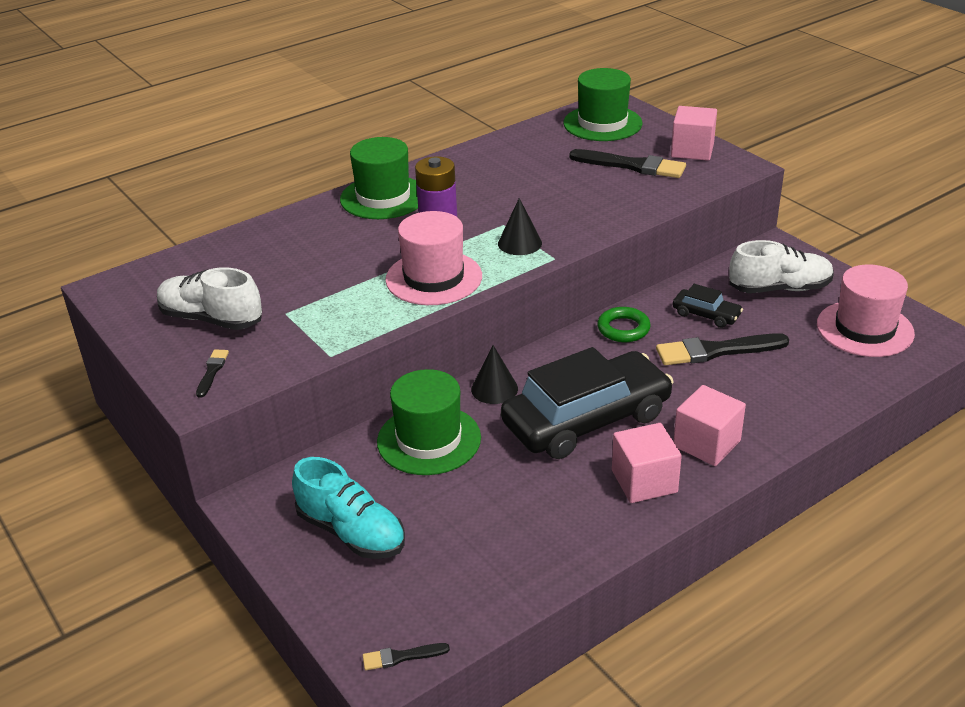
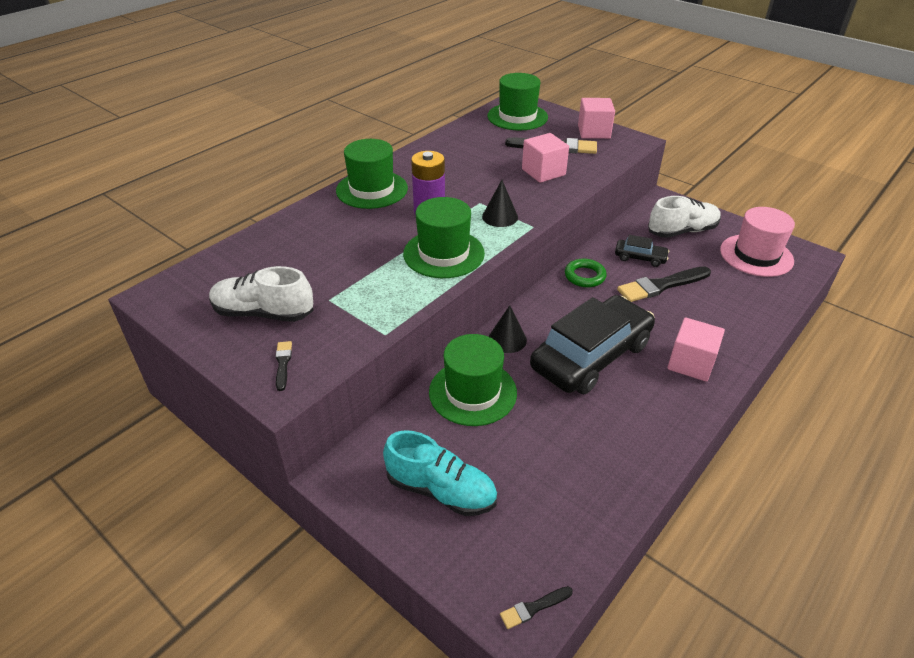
camera: 15 degrees left, 5 degrees up
pink hat [385,211,482,305] -> green hat [403,197,485,278]
pink cube [612,423,682,503] -> pink cube moved to [522,133,569,183]

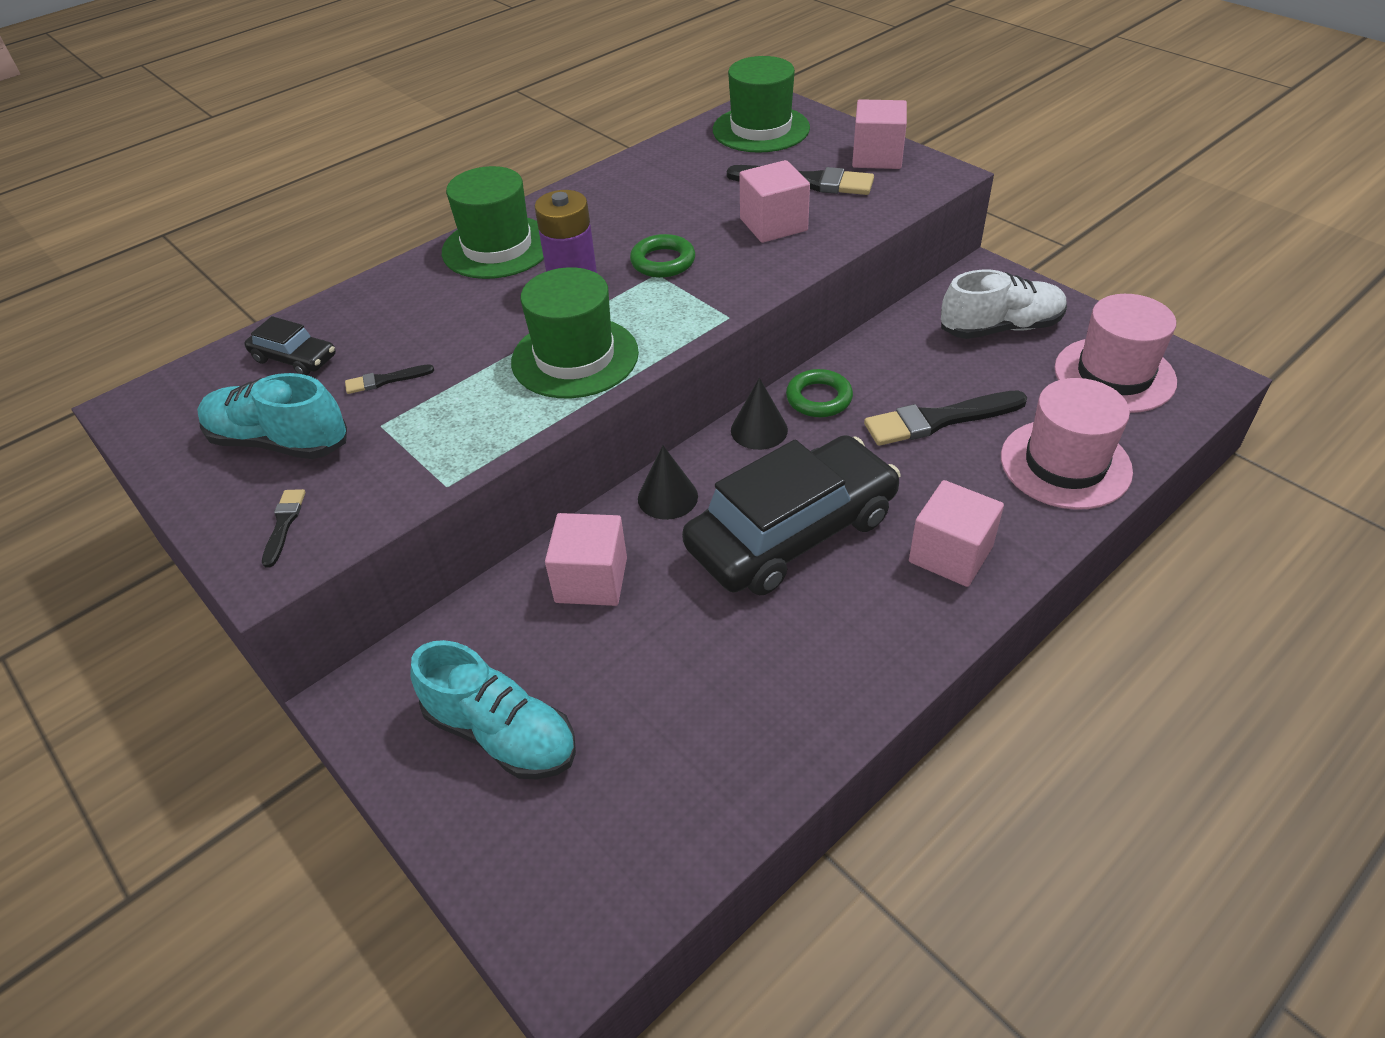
camera: 10 degrees right, 5 degrees up
white shoe [209,266,314,322] -> turquoise shoe [197,373,347,459]
green hat [429,334,517,426] -> pink cube [545,513,627,606]
black cone [482,180,518,227] -> black cone moved to [731,378,788,450]
black brush [500,586,573,629] -> black brush moved to [345,364,434,394]
black car [615,235,669,267] -> black car moved to [244,316,336,375]
none -> green ring [630,234,695,278]
none -> pink hat [1001,378,1133,510]

